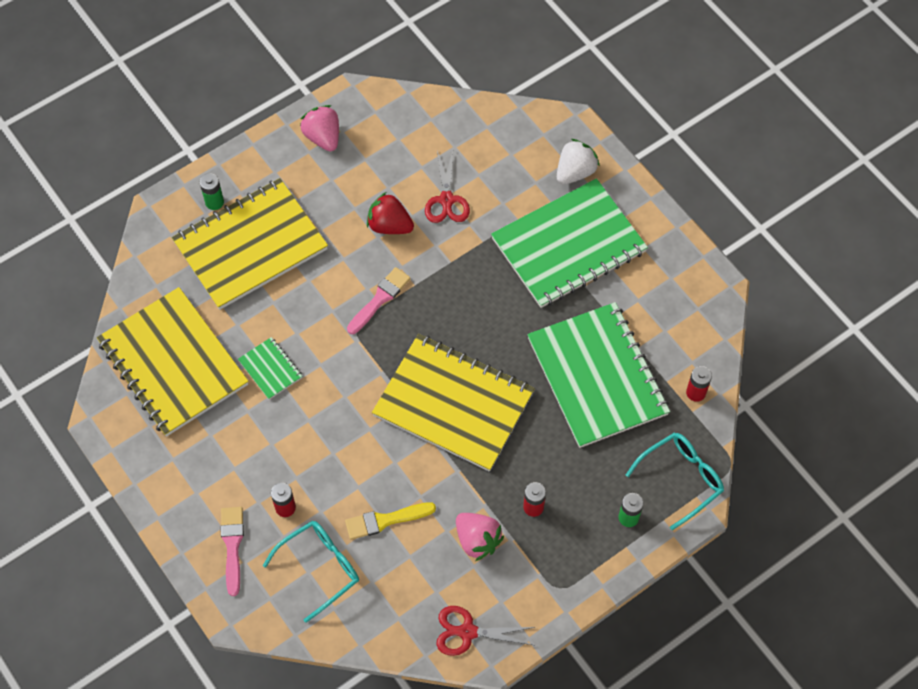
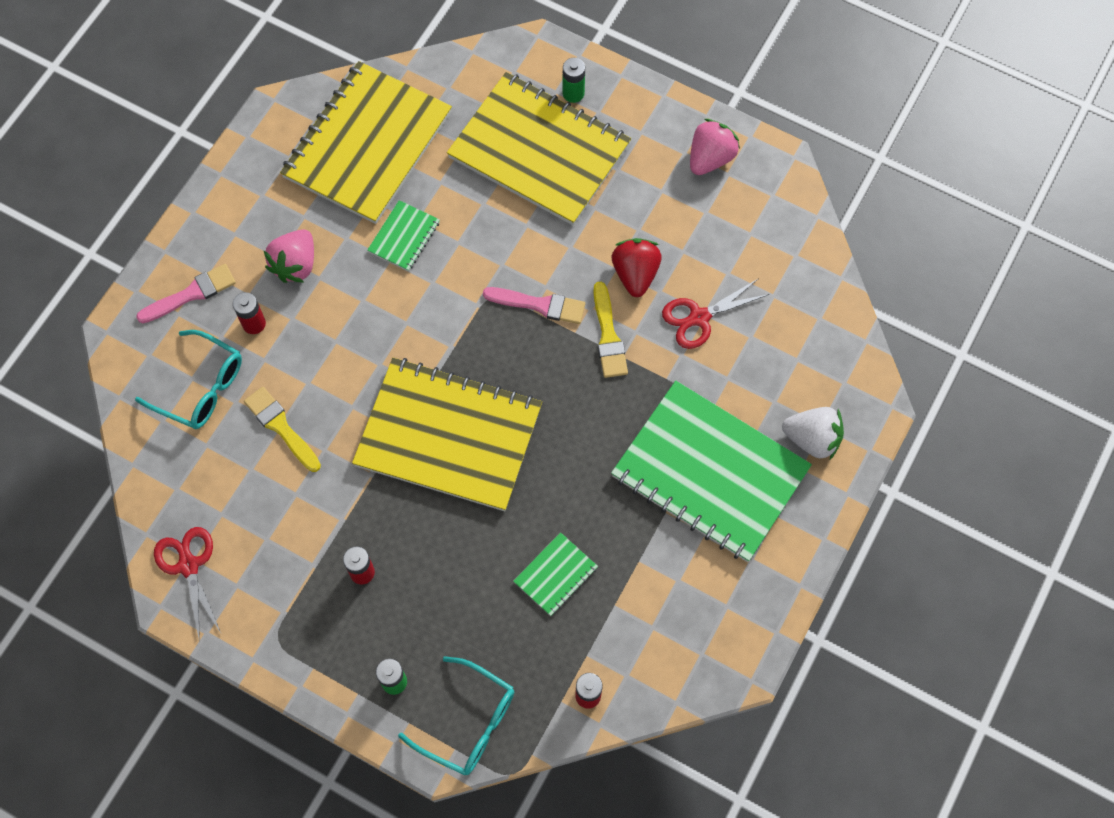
camera: 65 degrees right, 5 degrees up
yellow notebook [372,334,535,472] -> yellow notebook turned 75 degrees counterclockwise [352,358,542,511]
pink strawberry [456,513,504,561] -> pink strawberry moved to [264,230,314,283]
green notebook [527,302,670,448] -> green notebook [513,532,598,616], size x0.42
none -> yellow brush [593,282,628,378]

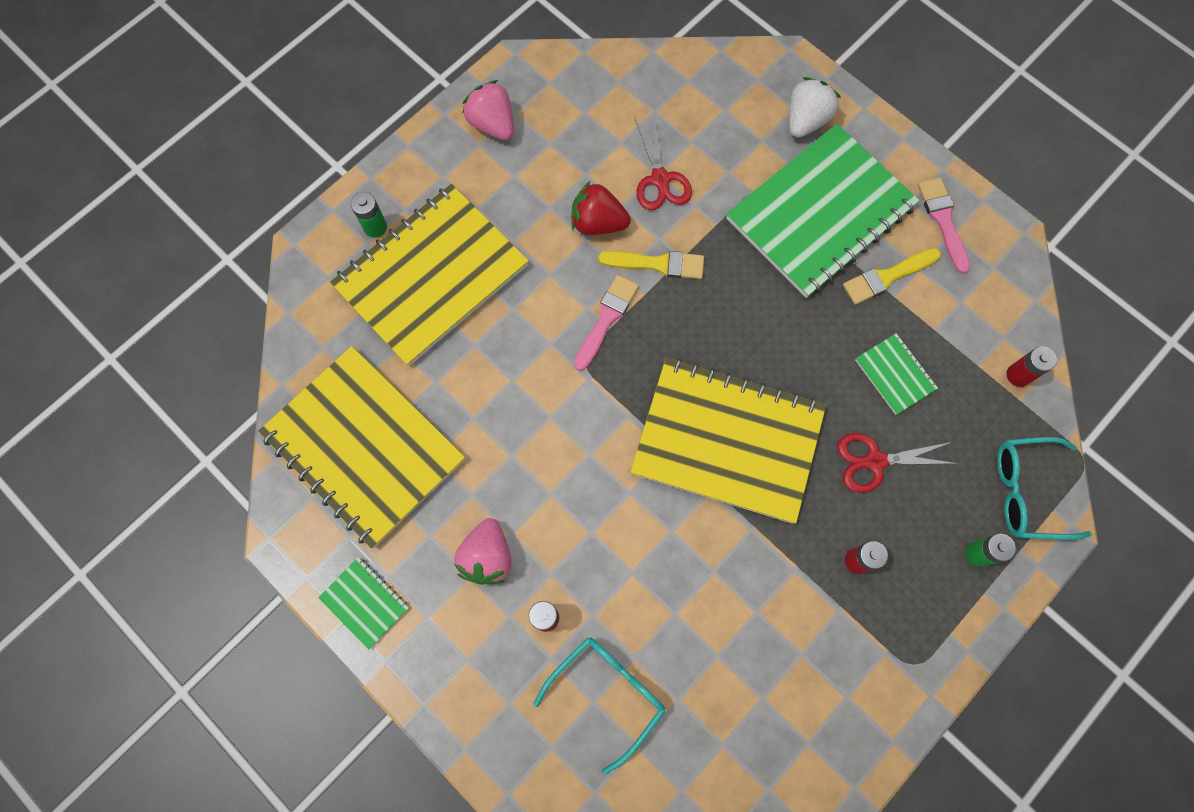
camera: 75 degrees left, 5 degrees up
pink brush [136,264,236,323] -> pink brush moved to [918,178,970,274]
red scissors [154,527,221,642] -> red scissors moved to [837,433,958,493]
yellow brush [244,387,321,472] -> yellow brush moved to [843,248,941,305]
pink strawberry [264,230,314,283] -> pink strawberry turned 60 degrees clockwise [454,518,512,585]
yellow notebook [352,358,542,511] -> yellow notebook turned 75 degrees clockwise [630,358,826,524]
green notebook [367,200,440,271] -> green notebook moved to [318,557,409,650]
turquoise glasses [398,656,514,775] -> turquoise glasses turned 135 degrees counterclockwise [997,437,1092,540]

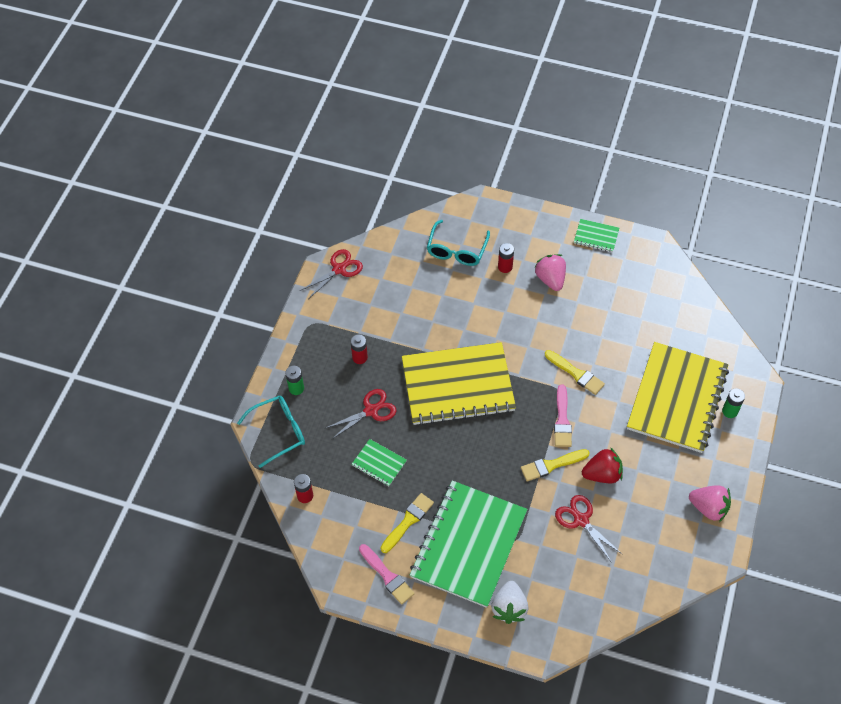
camera: 155 degrees right, 15 degrees down
yellow notebook [258,346,465,549] -> none
none -> red scissors [300,249,363,298]
none -> yellow brush [545,350,605,395]

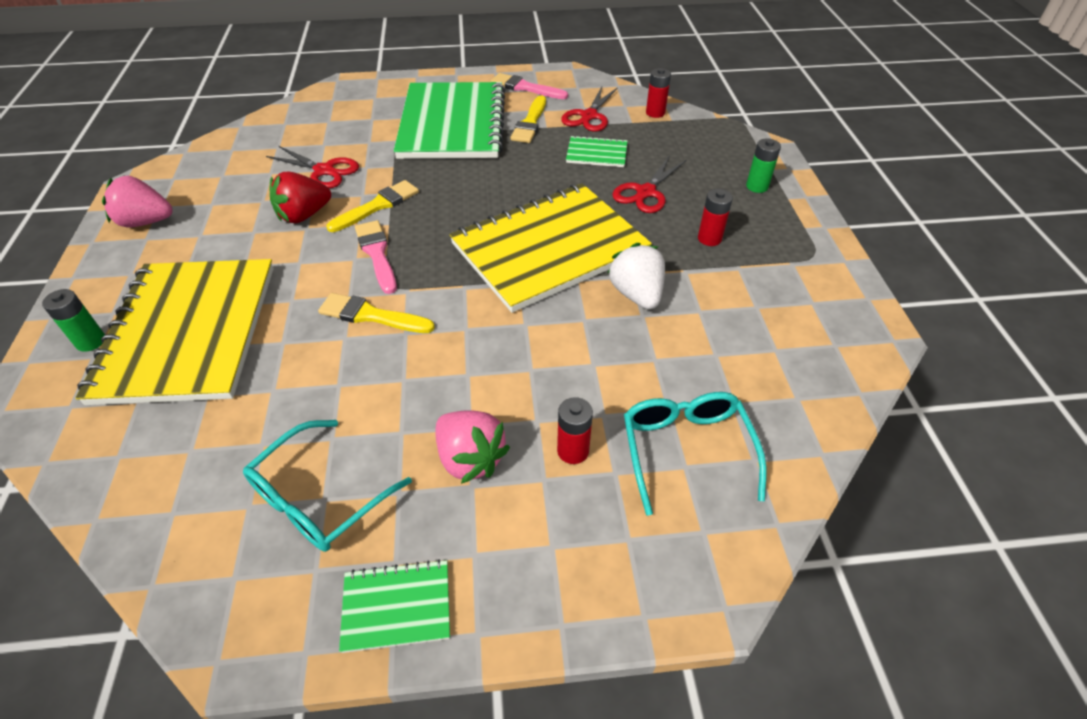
camera: 155 degrees right, 10 degrees down
turquoise glasses [237,396,305,468] -> turquoise glasses moved to [243,420,412,552]
red scissors [300,249,363,298] -> red scissors moved to [561,87,618,132]
white strawberry [491,581,529,624] -> white strawberry moved to [608,243,665,310]

